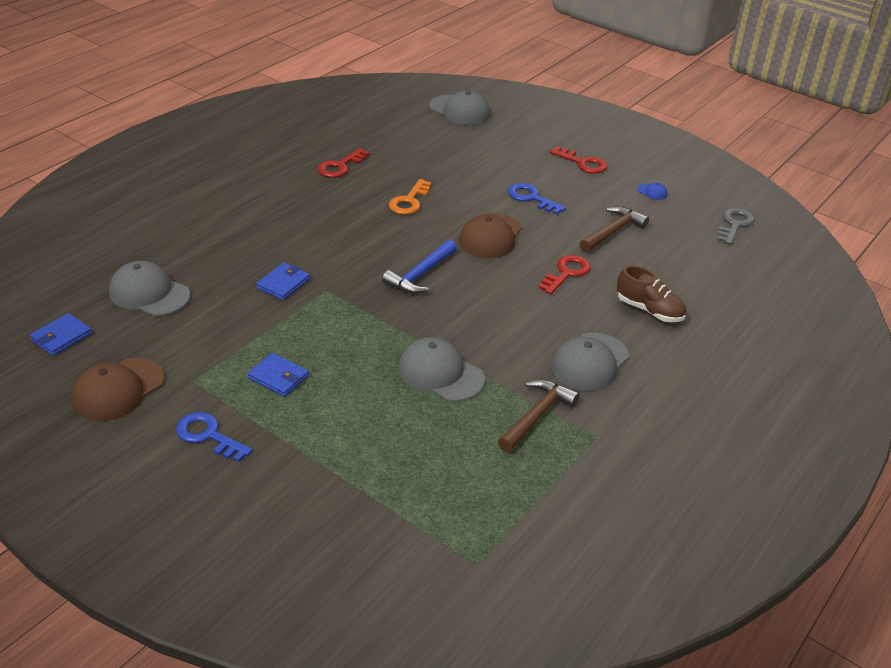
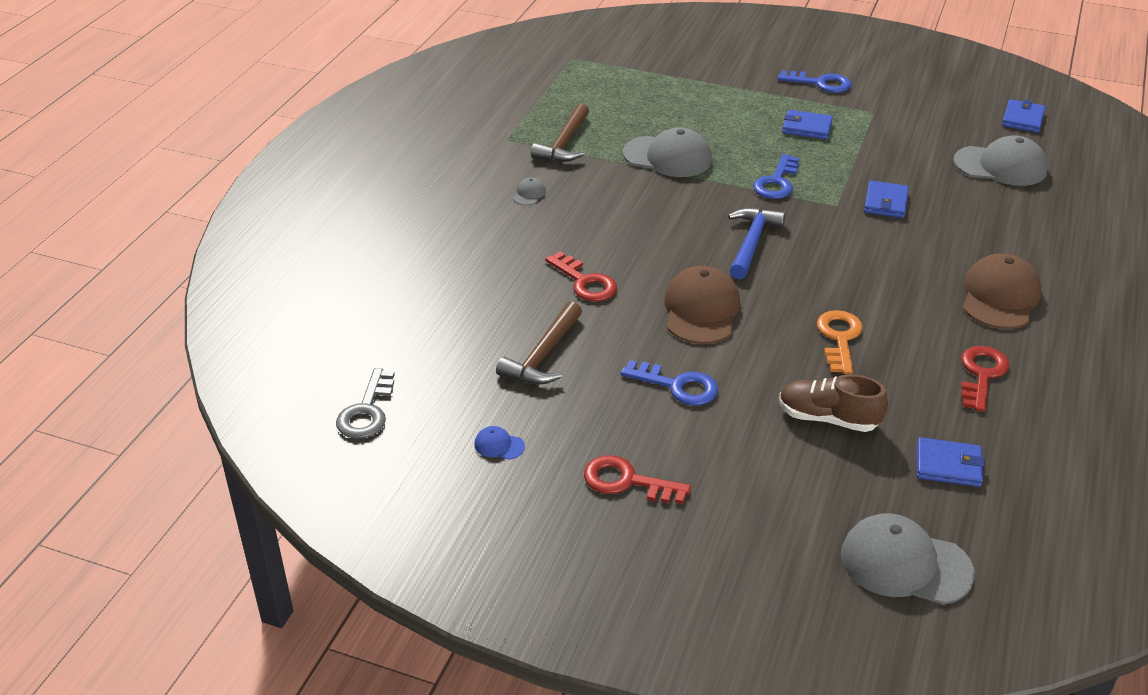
camera: 165 degrees right, 0 degrees up
brown cap [72,358,164,421] -> brown cap moved to [963,254,1041,329]
red key [538,255,591,294] -> red key turned 60 degrees counterclockwise [545,251,617,302]
grey cap [551,333,629,391] -> grey cap [513,177,546,205], size x0.43
brown shoe [617,265,686,322] -> brown shoe moved to [779,374,888,432]
none -> blue key [753,154,799,199]
none -> blue wallet [917,437,985,487]

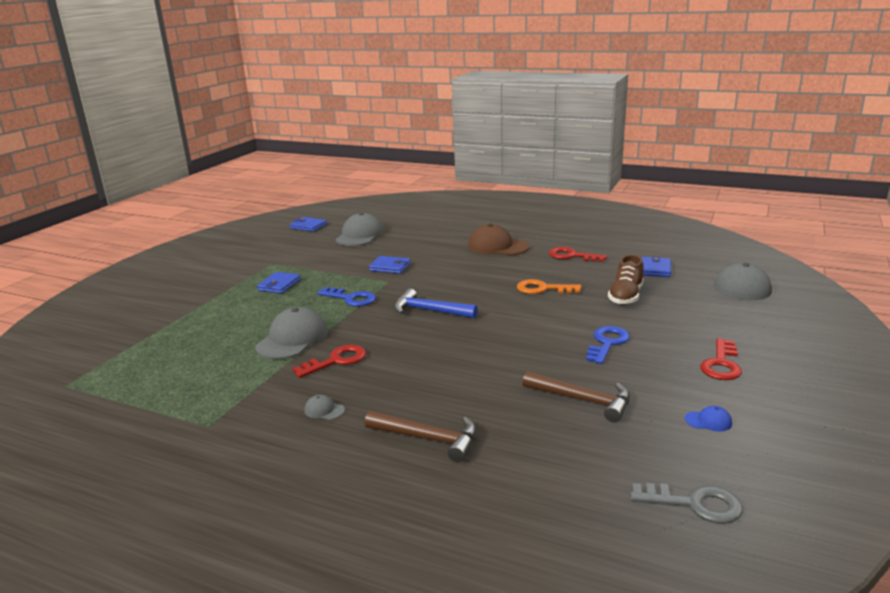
camera: 85 degrees left, 15 degrees down
blue cap [475,426,525,460] -> blue cap turned 105 degrees counterclockwise [685,406,732,431]
brown hammer [531,103,589,162] -> brown hammer moved to [365,411,477,463]
red key [545,251,617,302] -> red key moved to [293,345,366,378]
brown cap [664,266,740,344] -> none
blue key [778,71,851,93] -> none

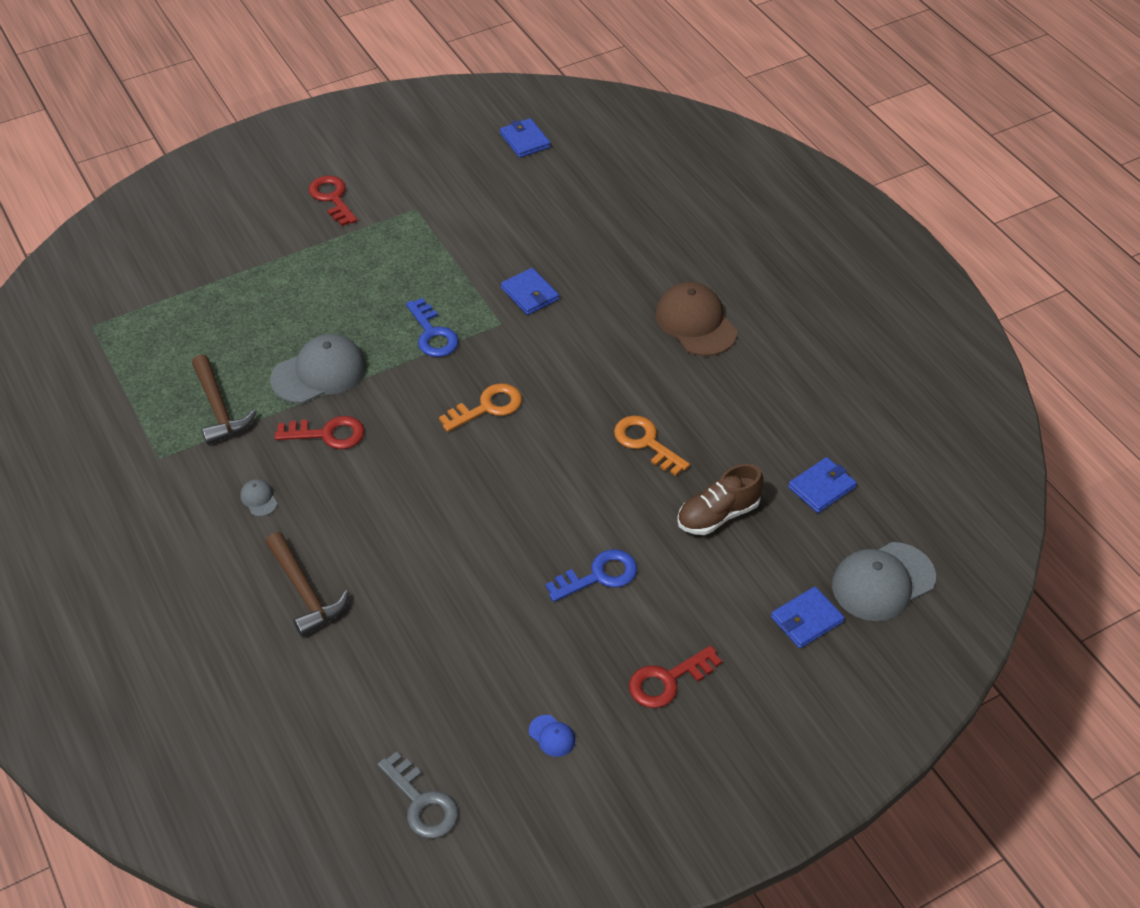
camera: 35 degrees right, 25 degrees up
blue wallet [257,272,301,294] -> blue wallet moved to [771,587,844,648]
grey cap [336,212,384,246] -> none
blue hammer [394,288,478,318] -> orange key [439,383,522,432]
brown hammer [522,371,630,423] -> brown hammer moved to [192,354,257,445]
red key [549,247,607,262] -> red key moved to [309,176,358,226]

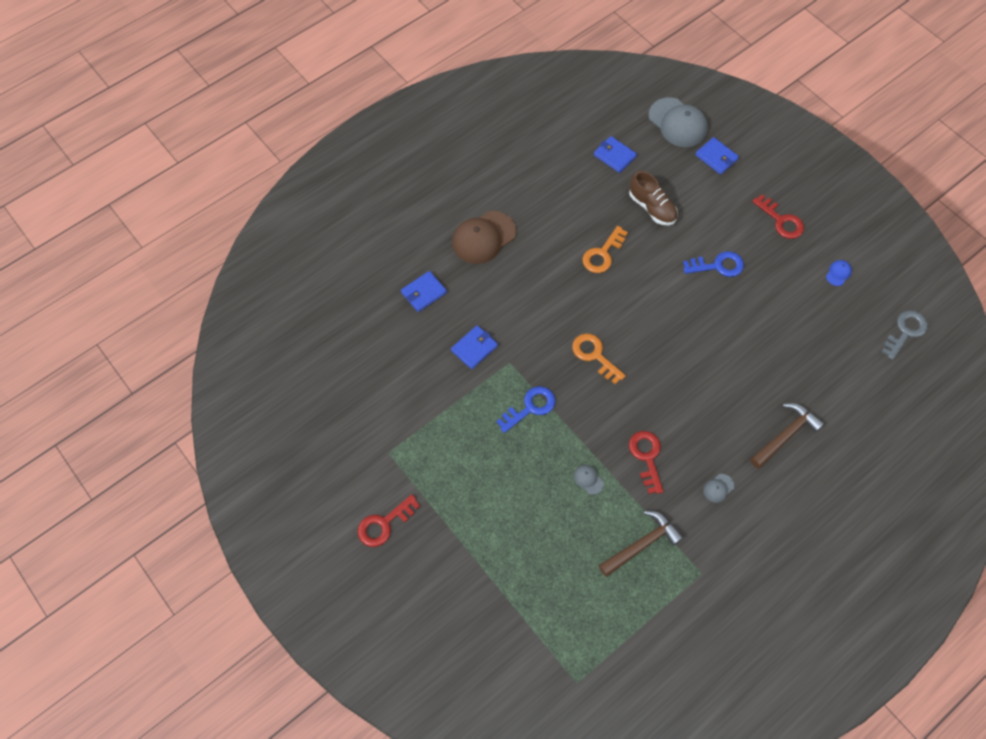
camera: 100 degrees left, 15 degrees up
grey cap [270,334,366,404] -> grey cap [574,465,604,495], size x0.43
blue wallet [500,118,551,158] -> blue wallet moved to [401,271,447,312]
blue key [546,549,637,602] -> blue key turned 120 degrees clockwise [683,251,744,277]

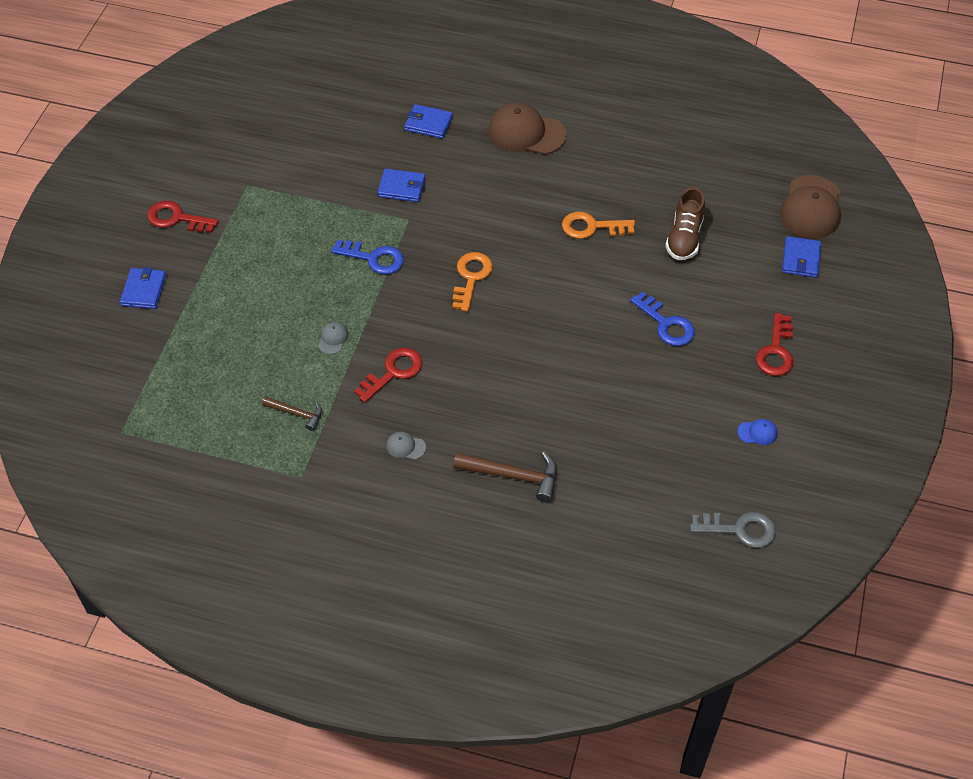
camera: 55 degrees right, 10 degrees down
blue wallet [594,136,637,173] -> blue wallet moved to [120,267,166,309]
brown hammer [598,511,684,577] -> brown hammer [262,396,322,431], size x0.61
grey cap [649,98,708,147] -> brown cap [780,175,841,238]

